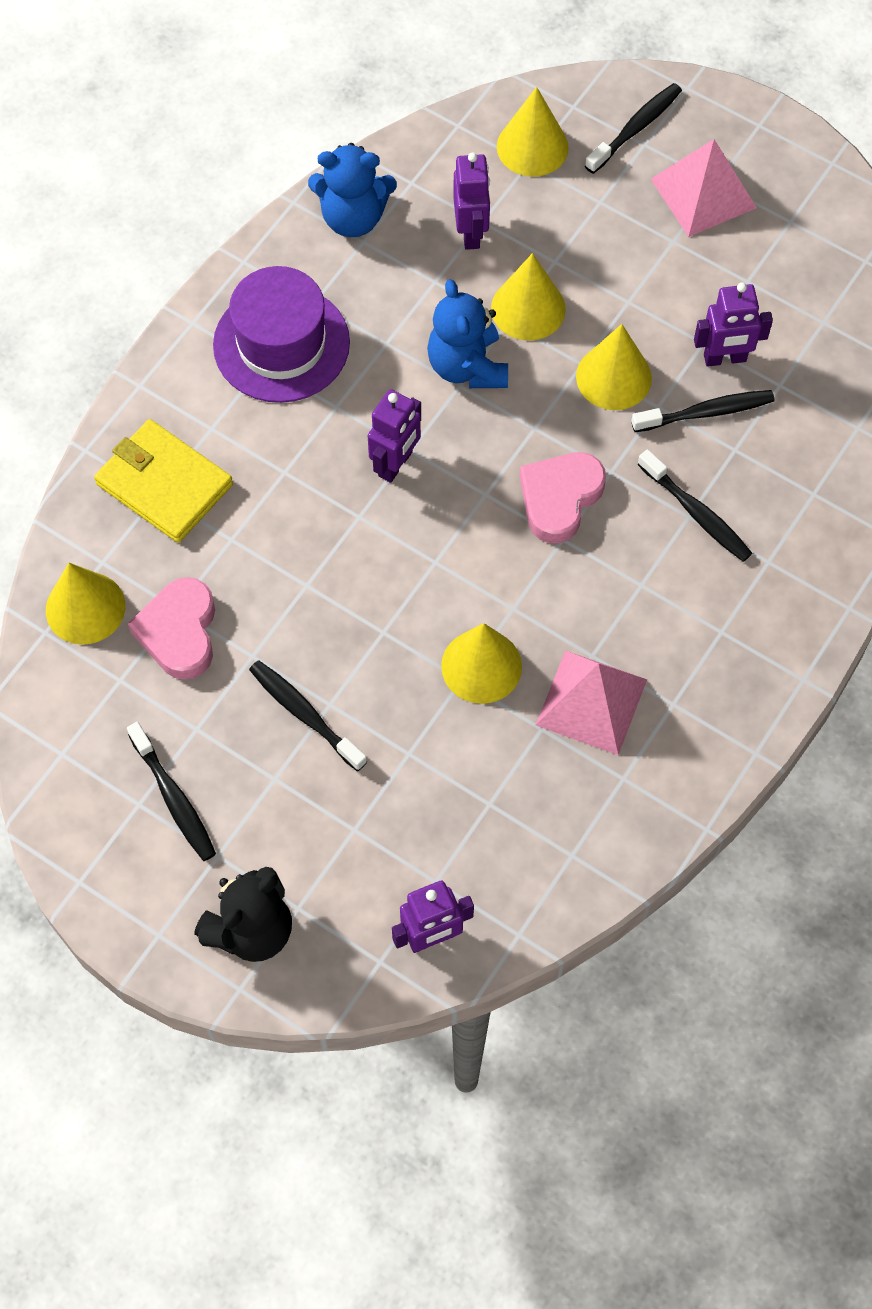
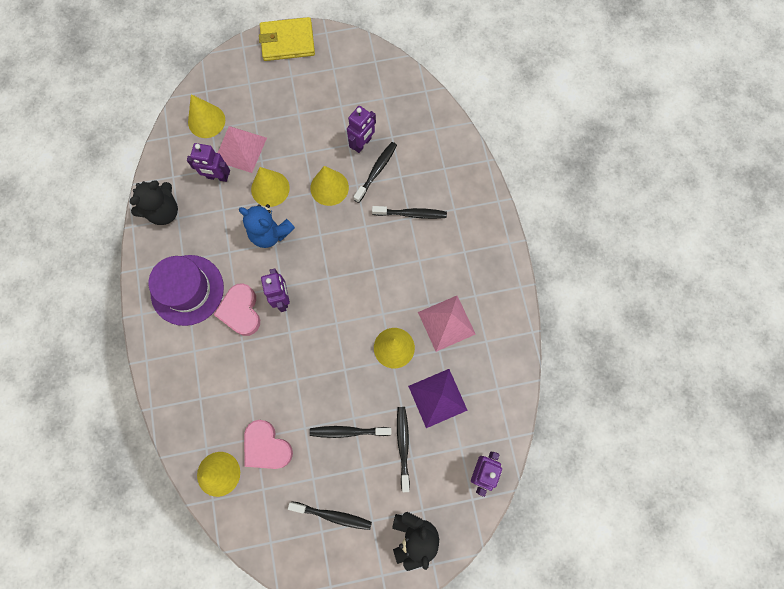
camera: 45 degrees left, 10 degrees up
yellow wallet [94,419,233,543] -> yellow wallet moved to [259,17,315,61]
blue teddy bear [308,143,397,237] -> black teddy bear [129,180,178,225]
purple robot [453,152,490,250] -> purple robot turned 150 degrees clockwise [187,143,230,182]
pink heart [519,452,606,543] -> pink heart moved to [213,284,260,336]
black toothbrush [585,83,682,174] -> black toothbrush moved to [397,407,410,492]
pink pyramid [651,139,757,237] -> pink pyramid moved to [218,126,267,173]
none -> purple pyramid [408,369,468,428]

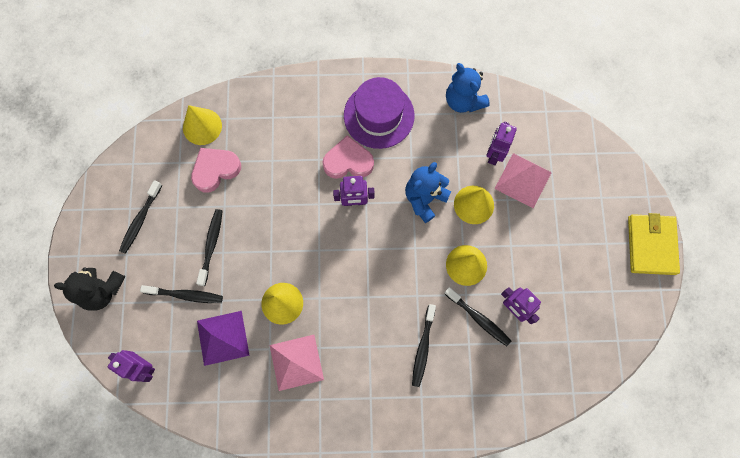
camera: 100 degrees right, 0 degrees up
black teddy bear [129,180,178,225] -> blue teddy bear [446,63,490,113]
yellow cone [188,94,225,138] -> none

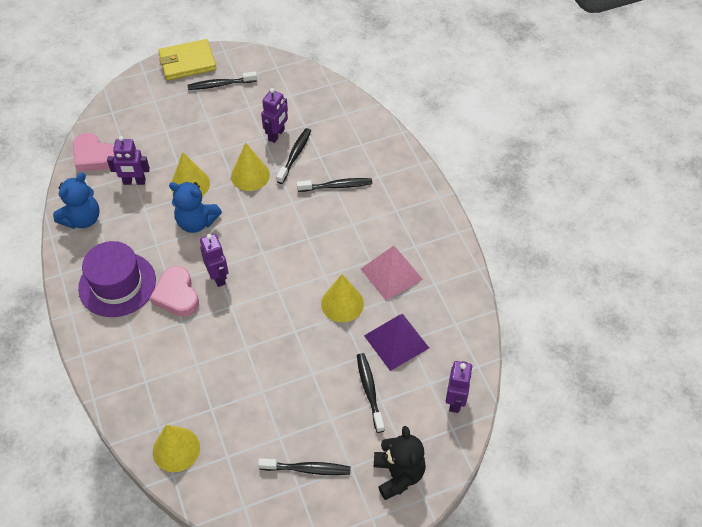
camera: 110 degrees left, 20 degrees down
pink heart [191,148,241,193] -> pink heart moved to [73,133,114,172]
black toothbrush [196,209,222,286] -> black toothbrush moved to [187,71,257,90]
pink pyramid [495,153,552,209] -> none

